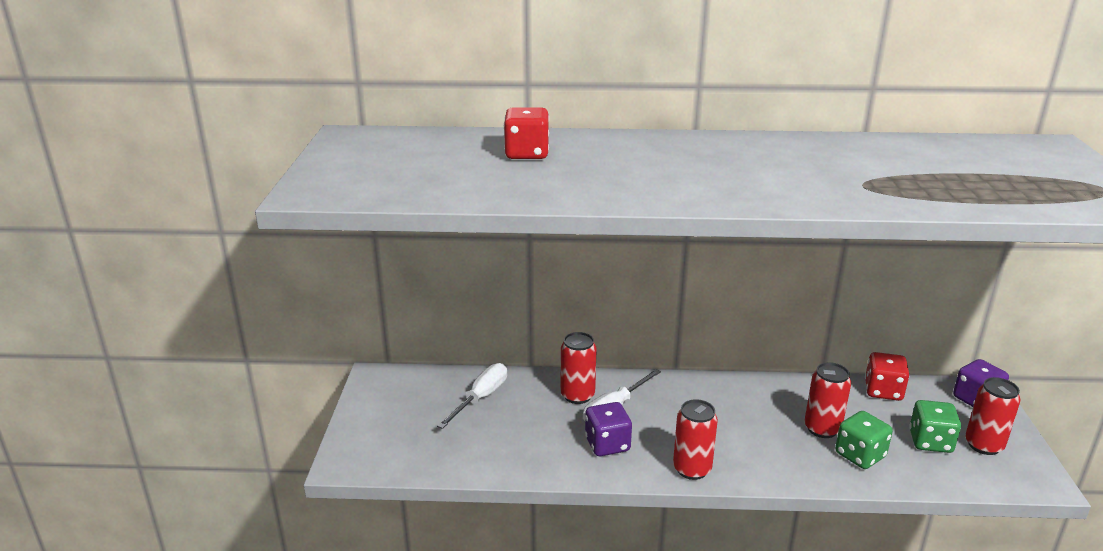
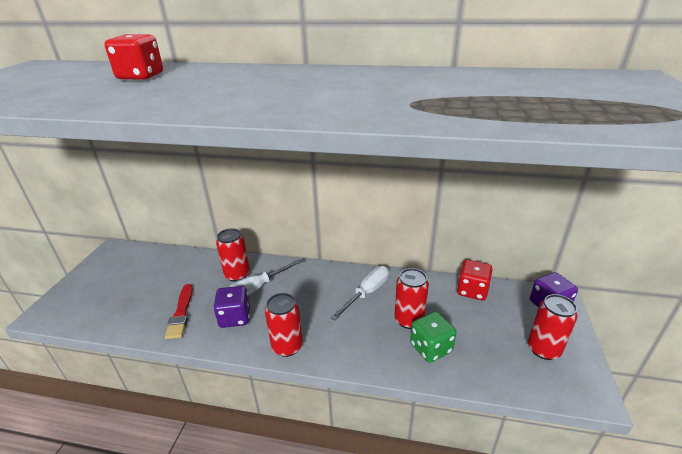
camera: 10 degrees right, 5 degrees up
white screwdriver [437,363,507,429] -> white screwdriver moved to [330,266,389,321]
green dice [909,400,961,453] -> none
none -> red brush [165,284,193,339]

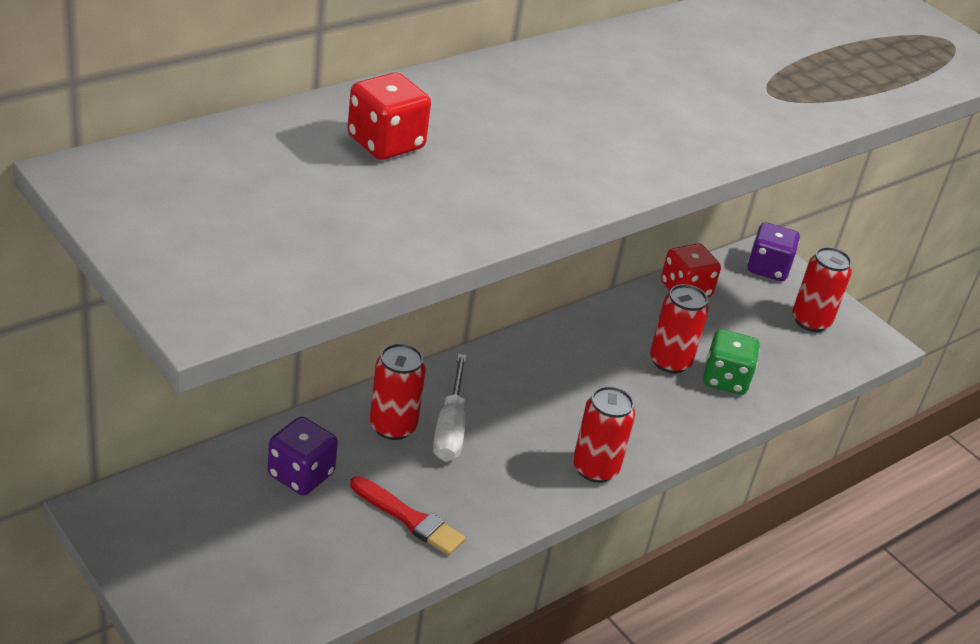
camera: 55 degrees left, 5 degrees up
purple dice [213,286,250,328] -> purple dice moved to [268,416,338,495]
white screwdriver [330,266,389,321] -> none

